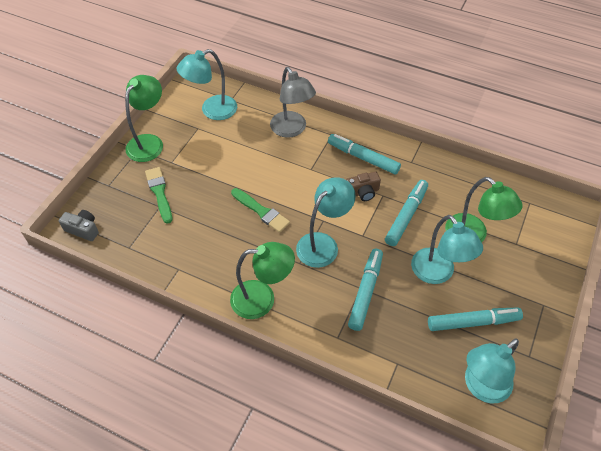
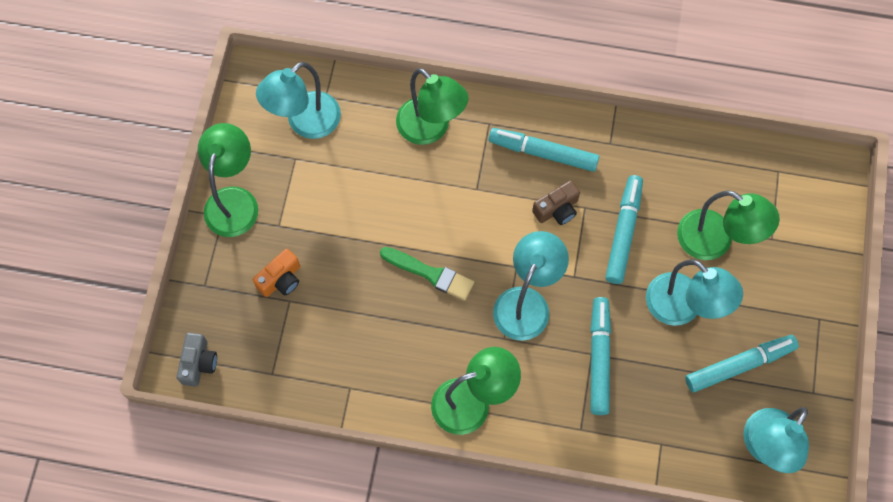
camera: 15 degrees left, 15 degrees up
grey camera [59,210,99,241] -> grey camera turned 90 degrees clockwise [176,333,217,387]
green brush [145,167,172,224] -> orange camera [253,249,300,297]
grey lamp [270,67,316,138] -> green lamp [396,68,468,145]

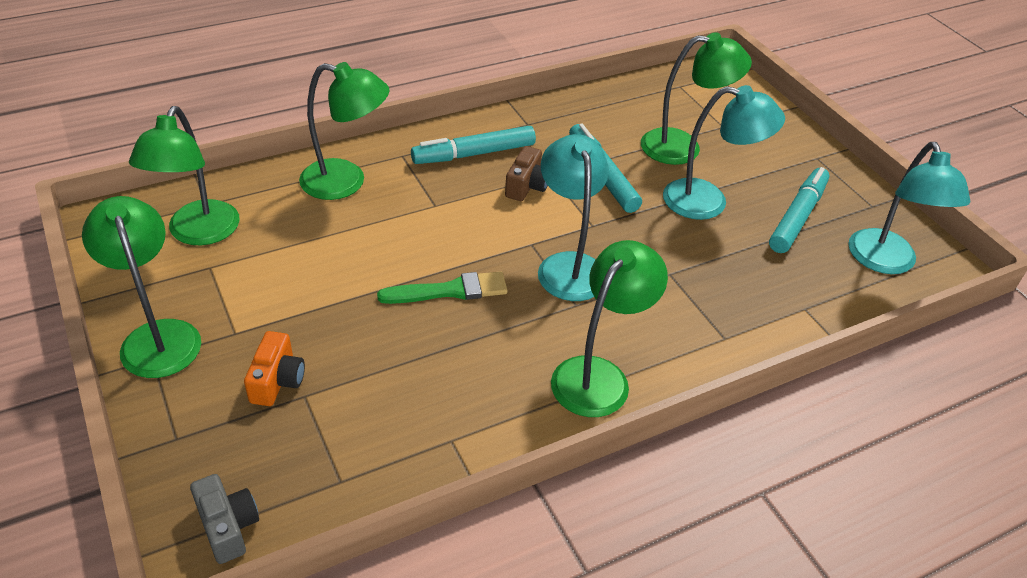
camera: 40 degrees left, 25 degrees down
turquoise lamp [256,62,341,139] -> green lamp [129,106,240,245]
turquoise marker [590,297,611,415] -> none

